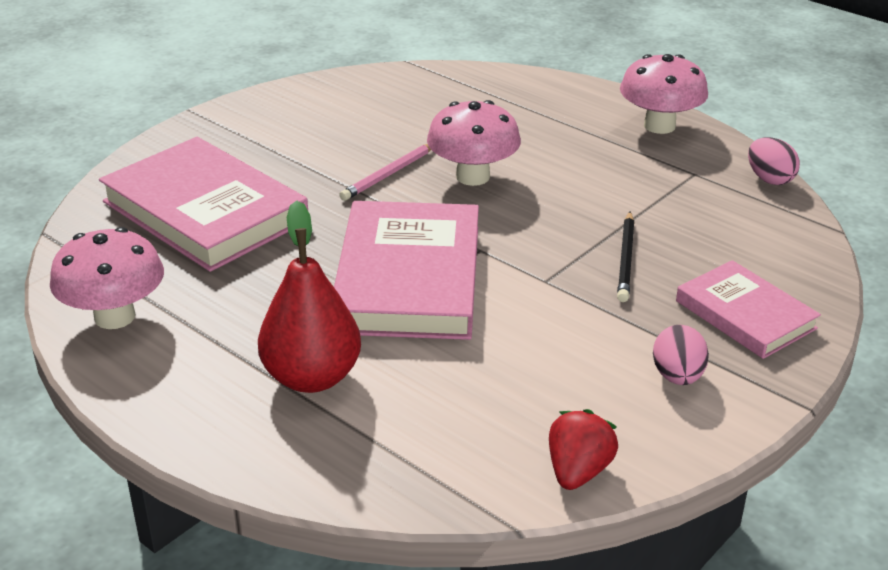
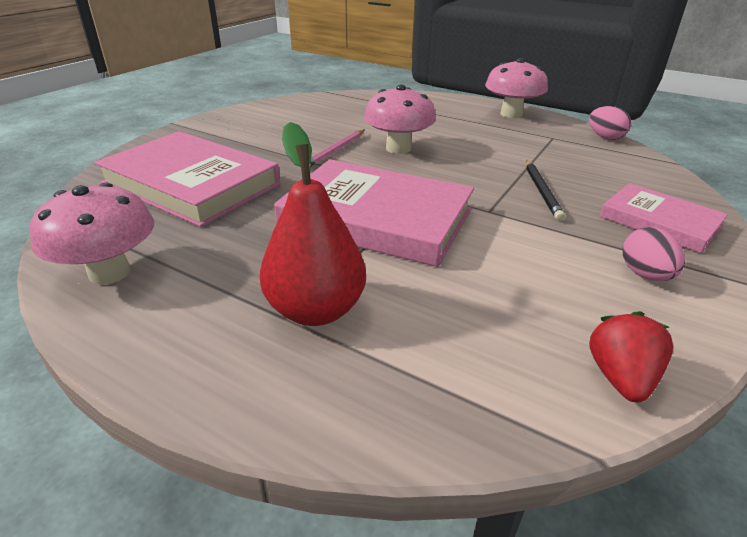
camera: 10 degrees left, 0 degrees up
pink book [334,201,479,340] -> pink book turned 60 degrees counterclockwise [274,159,474,267]

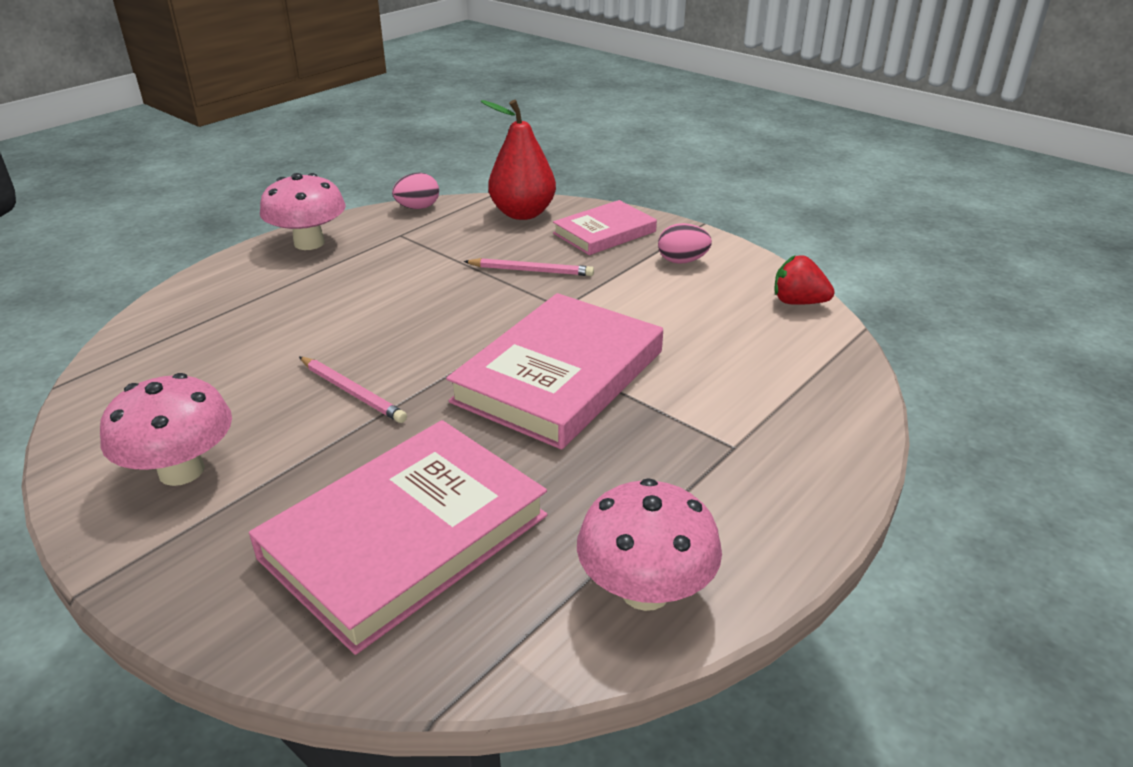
camera: 80 degrees left, 0 degrees up
red pear [260,122,366,326] -> red pear moved to [481,100,556,220]
pink mushroom [364,84,436,154] -> pink mushroom moved to [100,373,232,486]
black pencil [526,160,565,221] -> pink pencil [463,258,594,276]

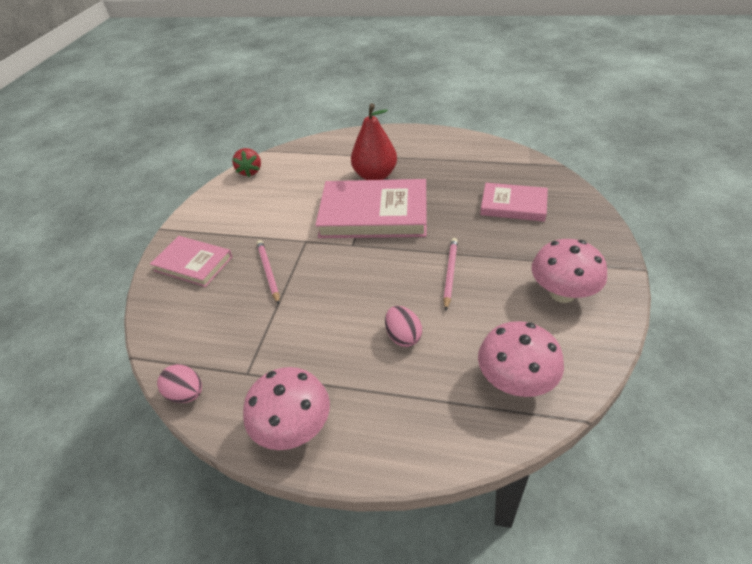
camera: 115 degrees left, 10 degrees up
pink book [249,420,547,655] -> pink book [480,183,548,222], size x0.58
red pear [481,100,556,220] -> red pear moved to [351,103,397,180]
pink mushroom [577,478,722,611] -> pink mushroom moved to [478,321,564,397]
pink egg [658,223,712,264] -> pink egg moved to [385,306,422,347]

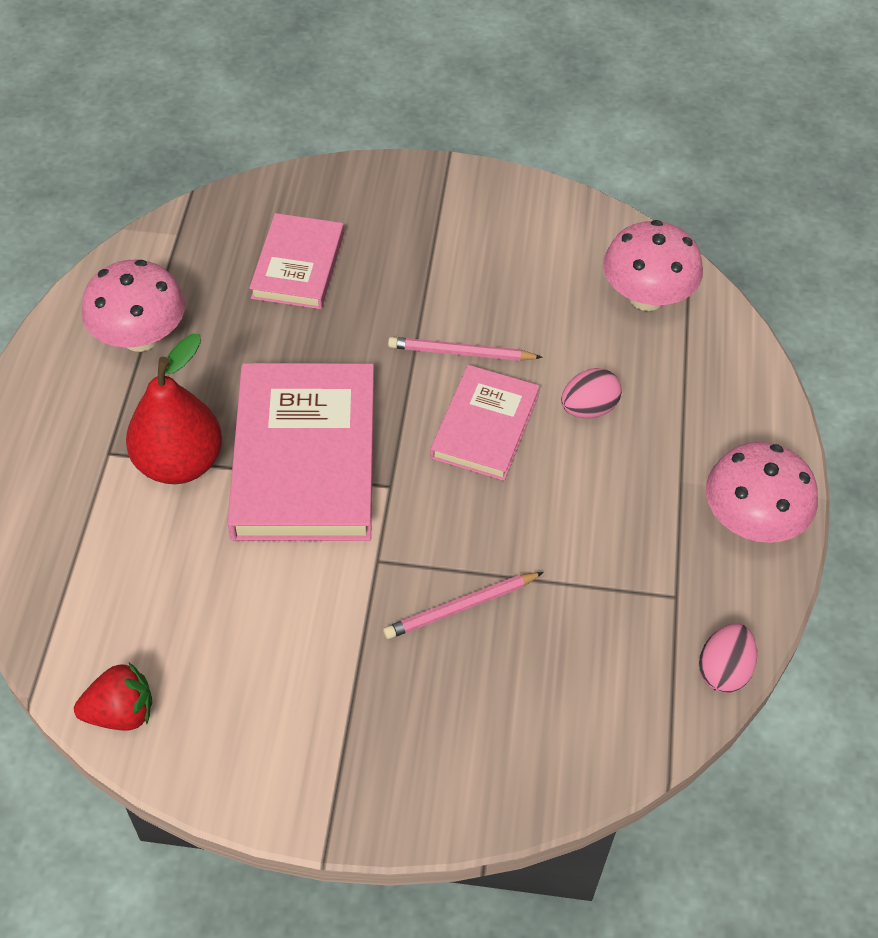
camera: 100 degrees left, 10 degrees up
pink book [150,236,232,287] -> pink book moved to [430,365,540,481]
pink mushroom [532,239,607,303] -> pink mushroom moved to [82,260,185,352]

